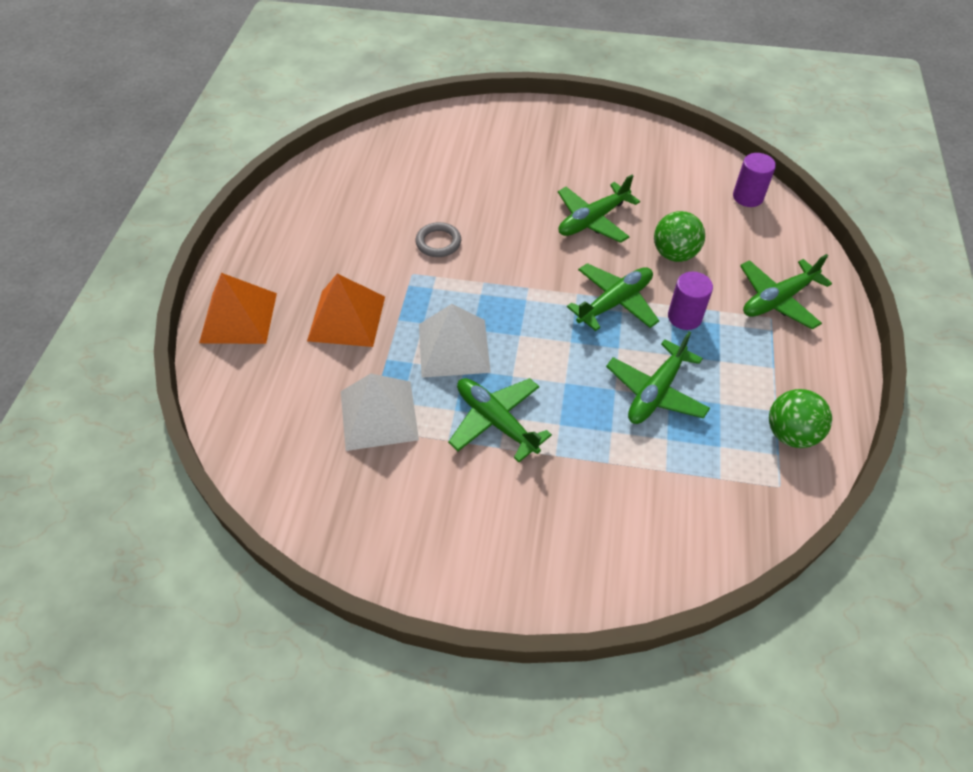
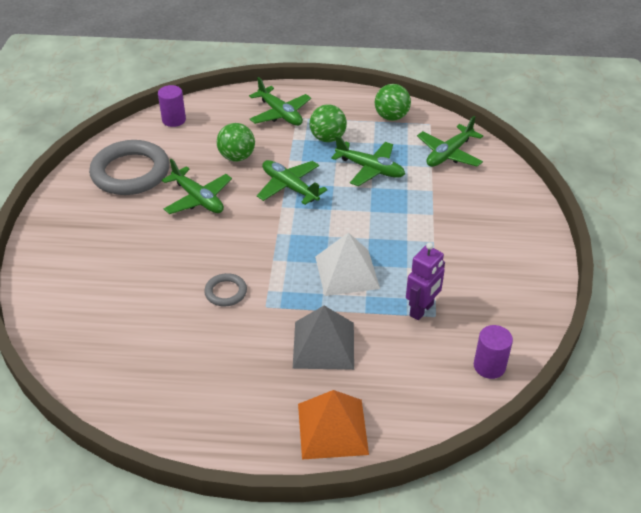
camera: 95 degrees left, 10 degrees down
orange pyramid [307,274,385,347] -> grey pyramid [293,305,354,370]
white pyramid [341,373,419,451] -> purple robot [406,243,445,320]
green plane [448,378,552,462] -> green plane moved to [417,116,483,167]
purple cylinder [668,272,713,330] -> purple cylinder moved to [474,325,513,379]
none -> grey ring [89,140,170,195]
none -> green ball [309,104,347,142]

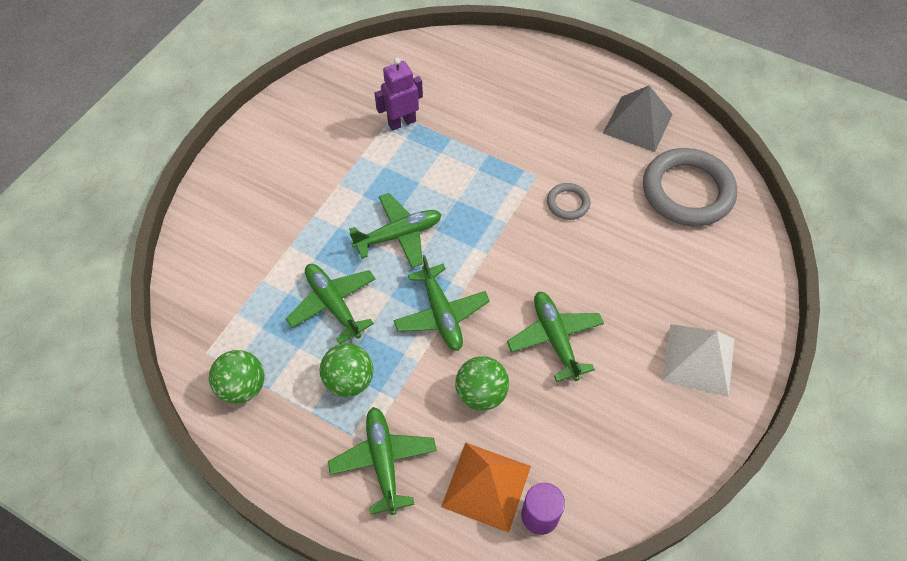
camera: 155 degrees left, 15 degrees up
grey ring [89,140,170,195] -> grey ring moved to [643,148,737,226]
grey pyramid [293,305,354,370] -> grey pyramid moved to [603,85,673,152]
orange pyramid [298,390,369,460] -> orange pyramid moved to [441,443,531,533]
white pyramid [315,233,380,296] -> white pyramid moved to [662,324,735,397]
green plane [417,116,483,167] -> green plane moved to [349,193,442,268]
purple cylinder [474,325,513,379] -> none

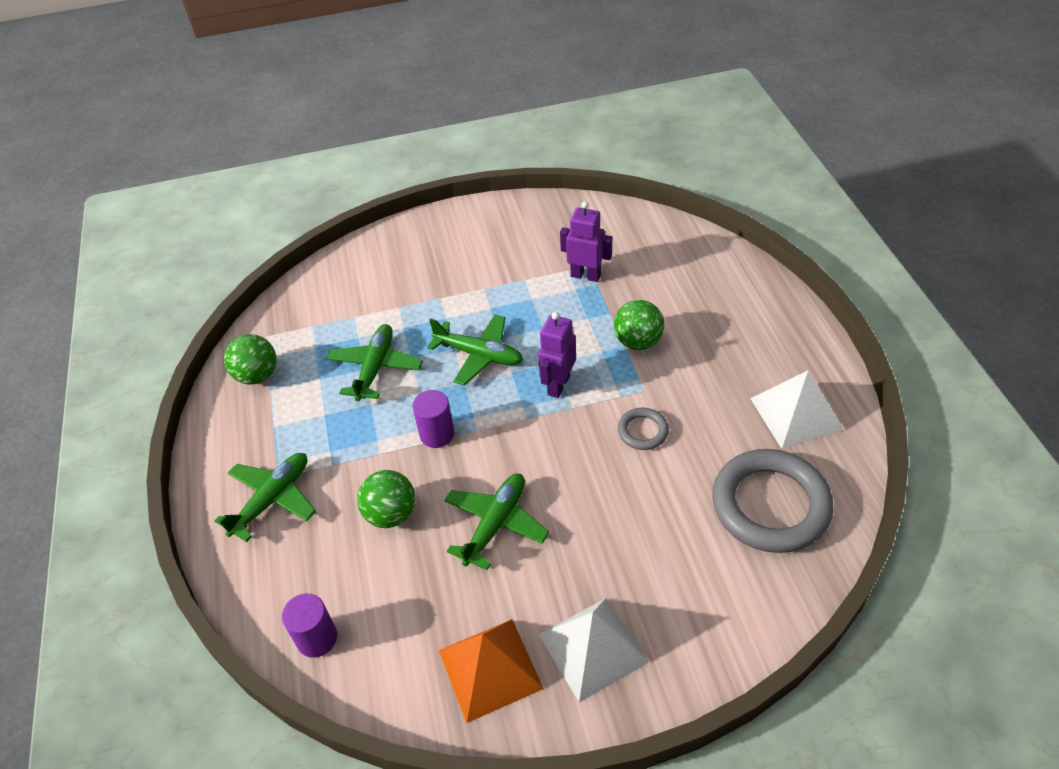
camera: 50 degrees right, 10 degrees down
green ball [320,343,374,397] -> green ball moved to [614,300,664,350]
green plane [393,255,490,351] -> purple cylinder [412,390,454,448]
orange pyramid [441,443,531,533] -> orange pyramid moved to [439,619,544,723]
grey pyramid [603,85,673,152] -> white pyramid [750,370,844,449]
none -> purple robot [538,312,576,398]

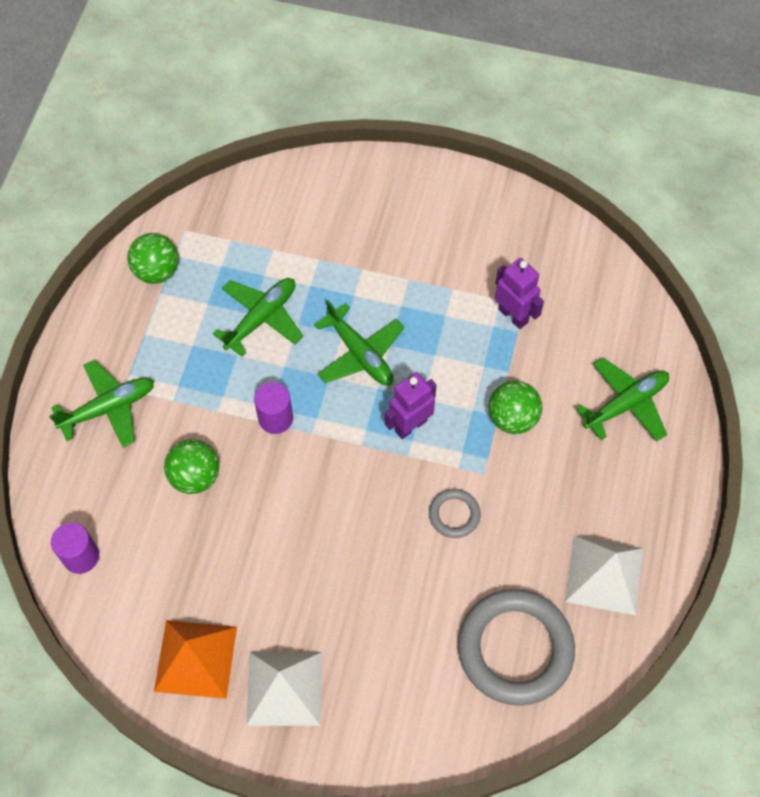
camera: 25 degrees right, 15 degrees up
green plane [444,474,549,570] -> green plane moved to [576,357,669,441]

